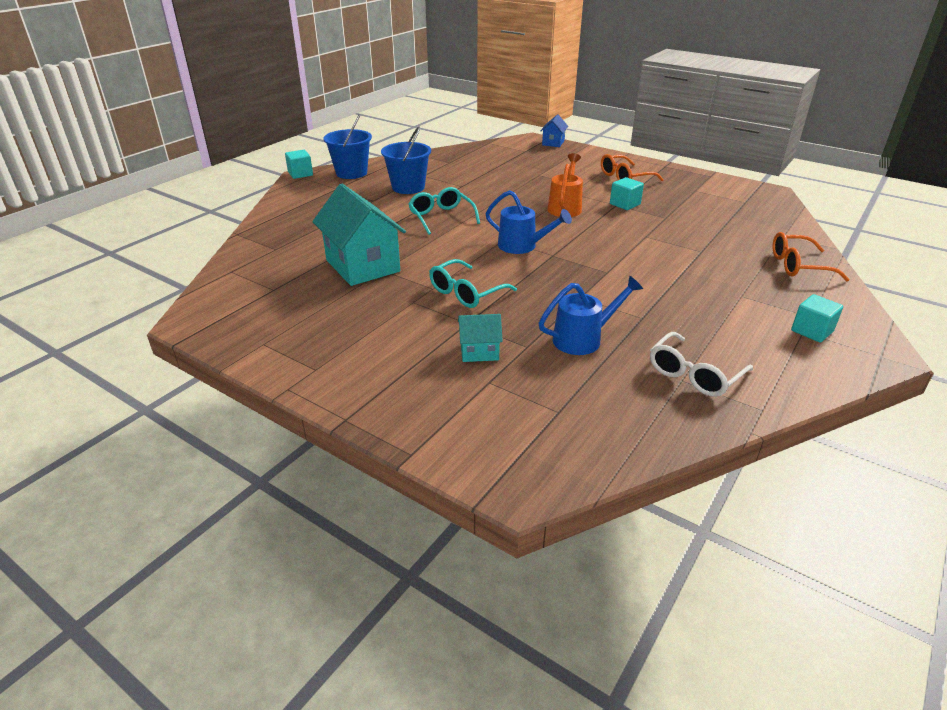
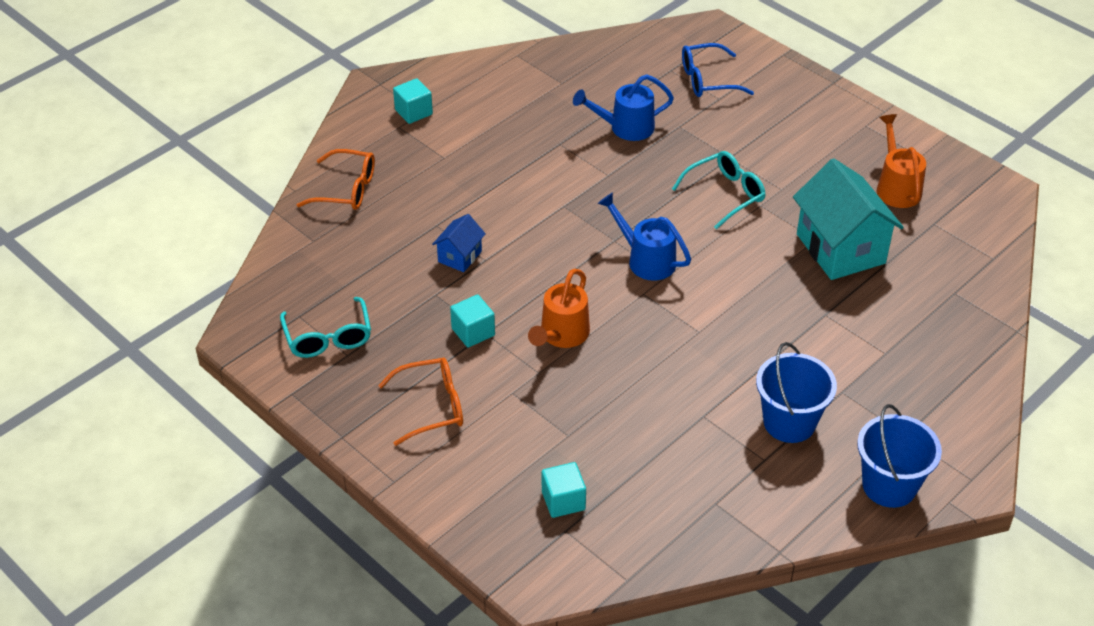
camera: 170 degrees left, 10 degrees up
turquoise cube [285,150,313,179] -> turquoise cube moved to [542,462,586,518]
turquoise glasses [409,187,480,235] -> turquoise glasses moved to [280,297,371,358]
turquoise house [458,314,503,362] -> none
blue house [541,114,568,147] -> blue house moved to [432,214,486,272]
white glasses [650,332,753,397] -> none
none -> blue glasses [682,43,754,97]
none -> orange watering can [877,114,926,208]

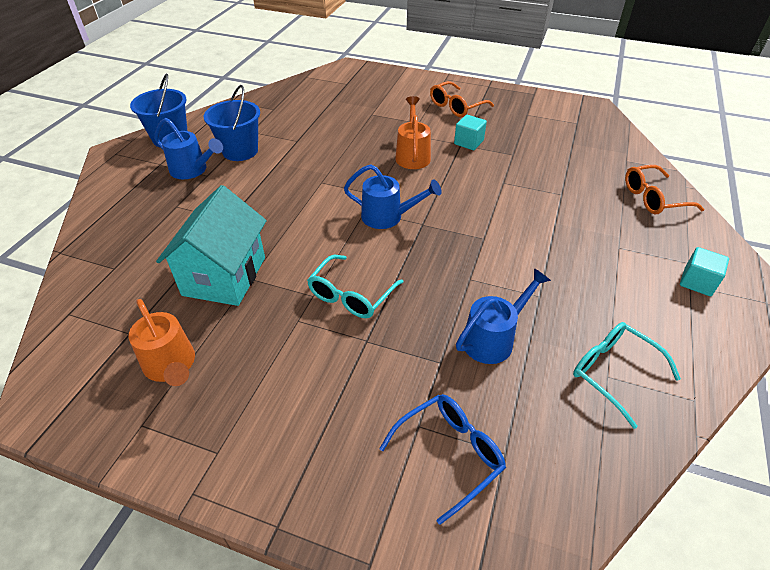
camera: 155 degrees right, 0 degrees up
turquoise glasses [280,297,371,358] -> turquoise glasses moved to [573,322,681,429]
blue house [432,214,486,272] -> none
turquoise cube [542,462,586,518] -> none
turquoise house [793,158,904,280] -> turquoise house turned 60 degrees clockwise [156,185,267,306]
none -> blue watering can [154,118,223,179]

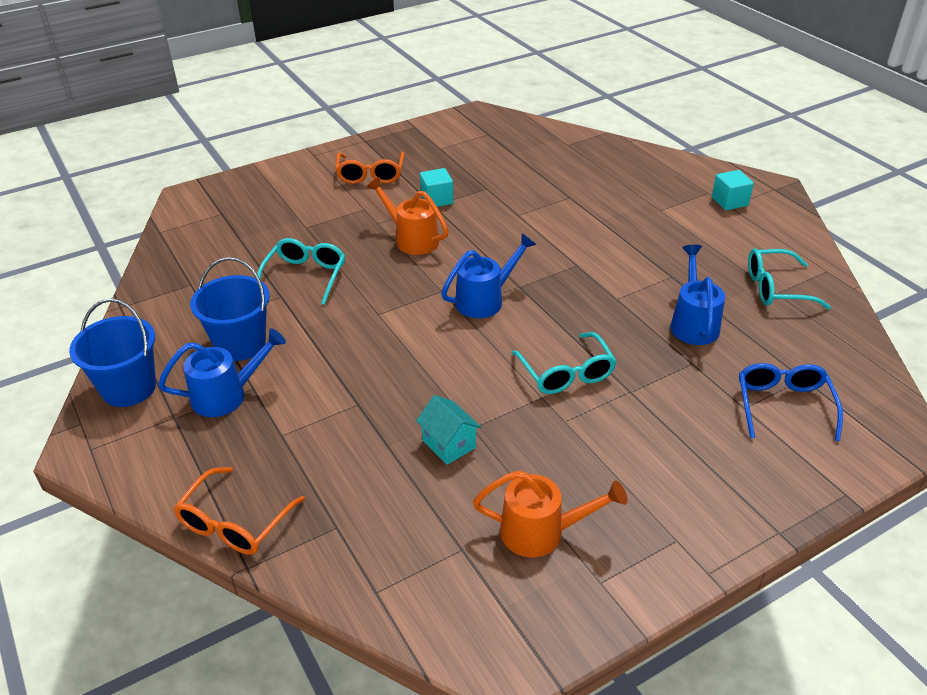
camera: 50 degrees left, 5 degrees down
turquoise house [156,185,267,306] -> turquoise house [416,395,481,465], size x0.49
orange glasses [625,165,704,214] -> orange glasses moved to [174,467,305,555]
none -> turquoise glasses [257,238,345,305]

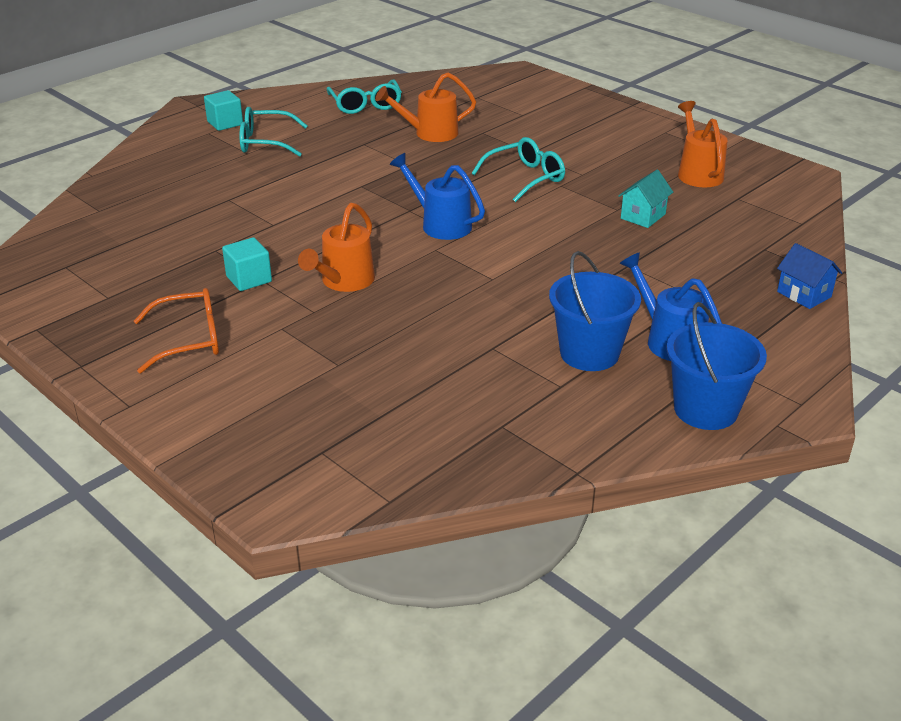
camera: 105 degrees left, 5 degrees down
orange glasses [174,467,305,555] -> blue house [777,243,842,309]
turquoise glasses [257,238,345,305] -> turquoise glasses moved to [239,107,307,157]
blue watering can [670,245,725,345] -> orange watering can [375,72,476,142]
blue glasses [739,363,843,441] -> none

